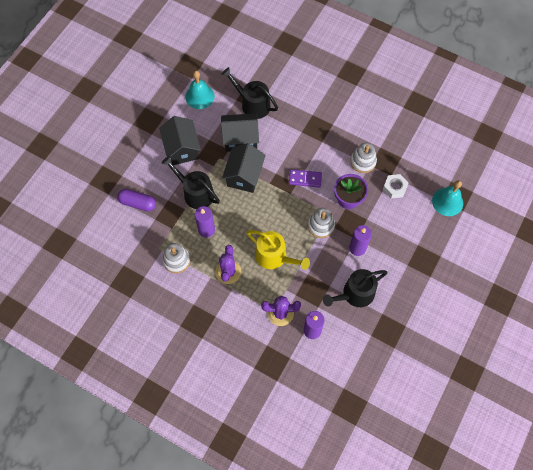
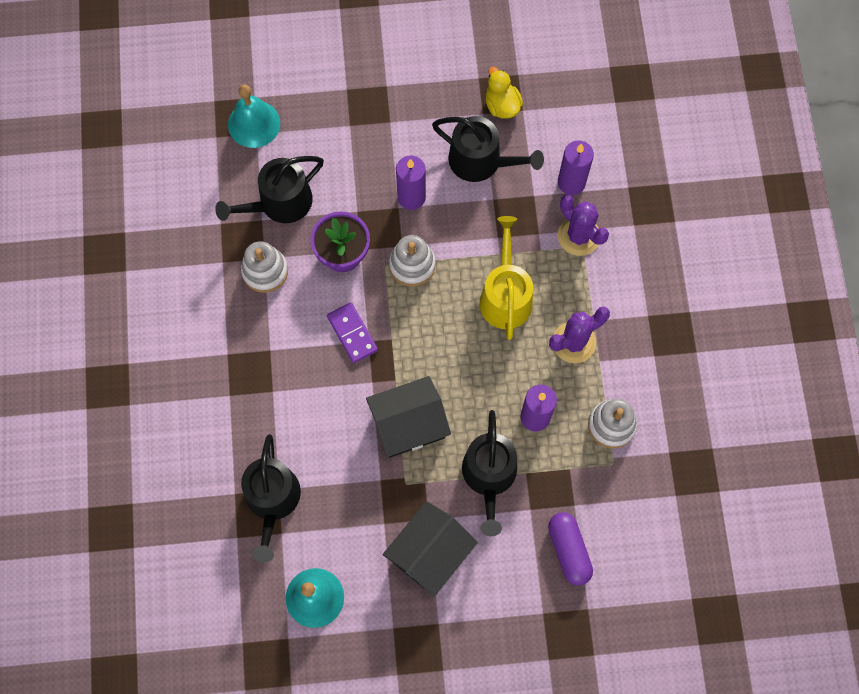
camera: 125 degrees left, 5 degrees up
black house [221,113,259,152] -> none
white nut [383,174,408,199] -> black watering can [215,156,324,223]
none -> yellow duck [485,67,523,119]

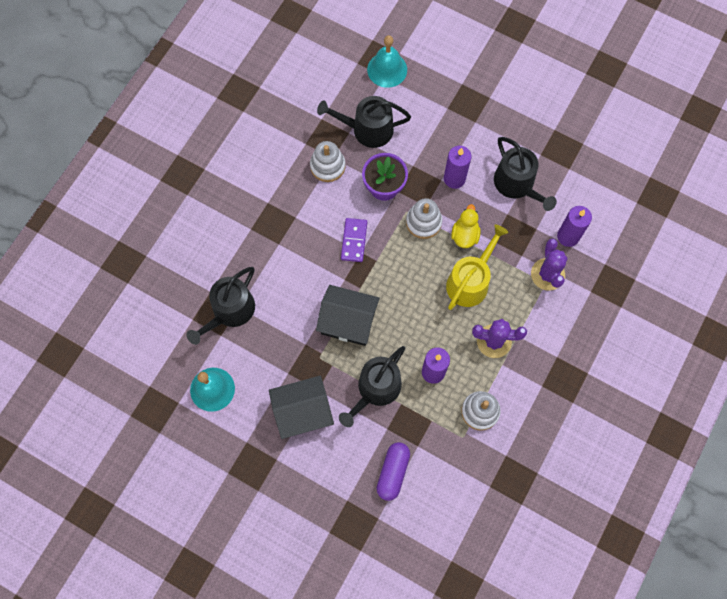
camera: 35 degrees right, 0 degrees up
yellow duck [485,67,523,119] -> yellow duck moved to [451,204,481,248]

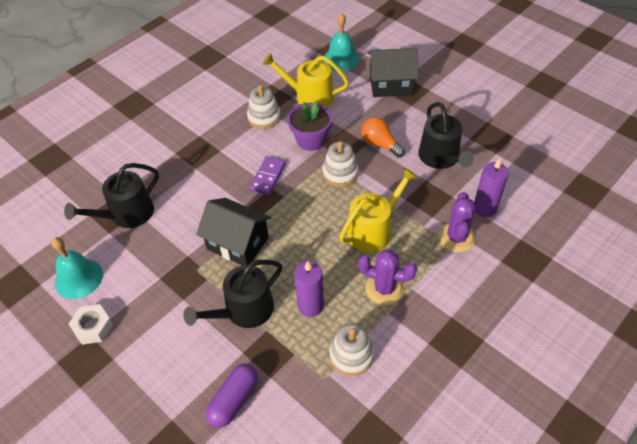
camera: 15 degrees right, 20 degrees down
black house [269,376,334,439] -> black house moved to [368,48,419,97]
black watering can [317,96,411,148] -> yellow watering can [263,53,349,108]
purple candle [444,146,471,189] -> orange light bulb [361,117,405,158]
yellow duck [451,204,481,248] -> none
none -> white nut [68,304,113,345]

